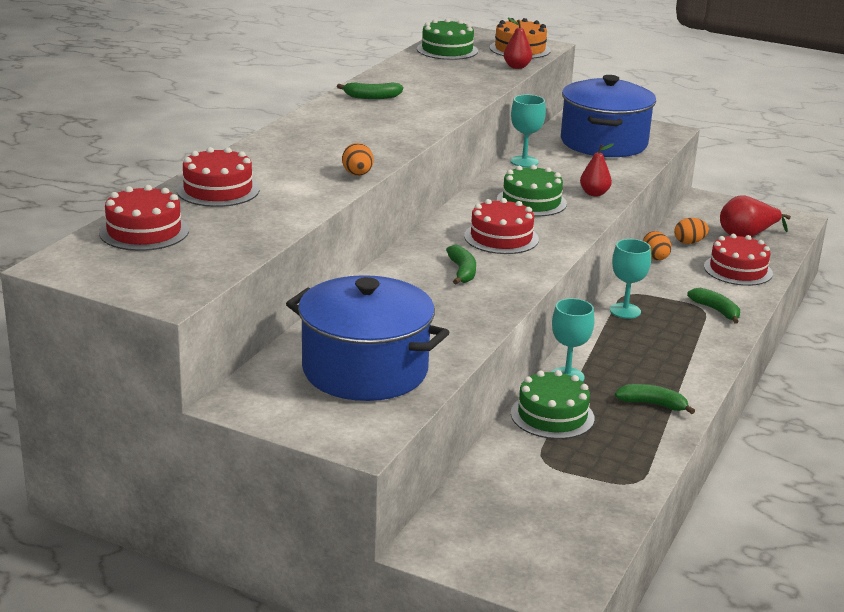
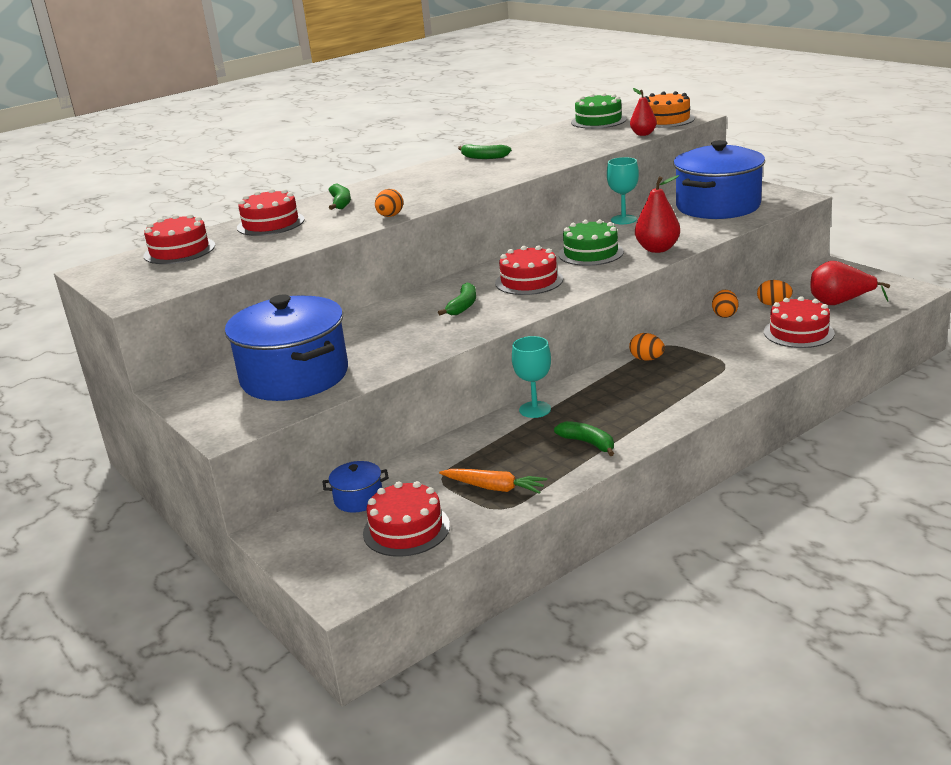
camera: 30 degrees right, 0 degrees up
green cake [511,370,595,439] -> none
red pear [580,143,614,196] -> red pear [635,175,680,253], size x1.51
turquoise goblet [610,239,651,319] -> orange egg [629,333,665,361]
green banana [687,288,740,323] -> green banana moved to [329,184,351,210]
none -> blue pot [322,461,389,512]
none -> red cake [363,481,450,557]
none -> orange carrot [439,469,547,494]

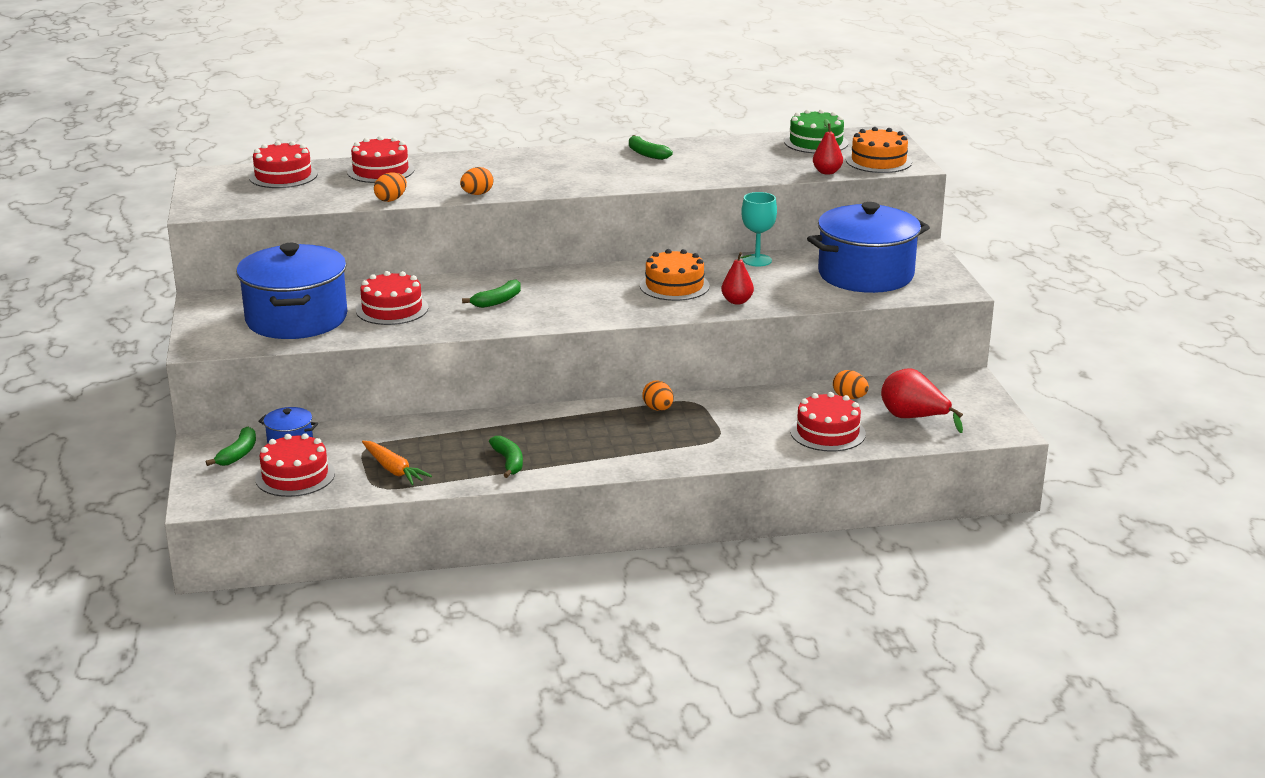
camera: 25 degrees right, 0 degrees up
green banana [329,184,351,210] -> green banana moved to [206,427,256,466]
red cake [495,245,563,295] -> red cake moved to [356,271,428,325]
turquoise goblet [512,336,551,418] -> none
green cake [559,219,624,266] -> orange cake [640,249,710,301]
red pear [635,175,680,253] -> red pear [721,252,754,305], size x0.66
orange egg [712,290,738,318] -> orange egg moved to [374,172,407,202]

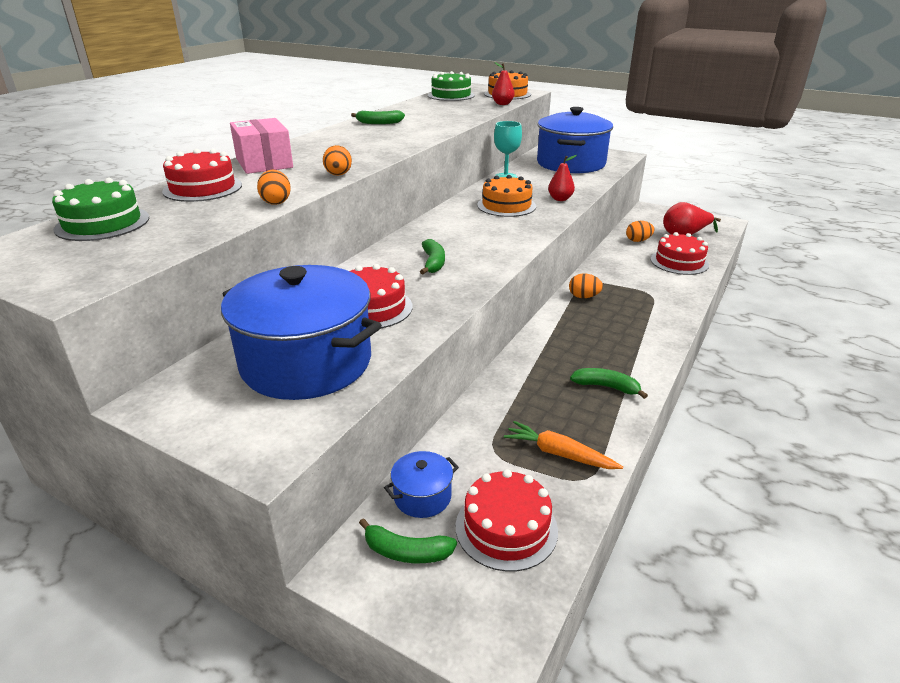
camera: 50 degrees left, 5 degrees up
green banana [206,427,256,466] -> green banana turned 135 degrees clockwise [359,518,457,563]
red cake [249,141,317,188] -> green cake [52,178,149,241]
orange carrot [362,441,432,485] -> orange carrot turned 150 degrees counterclockwise [504,421,623,469]
none -> pink box [230,118,293,174]

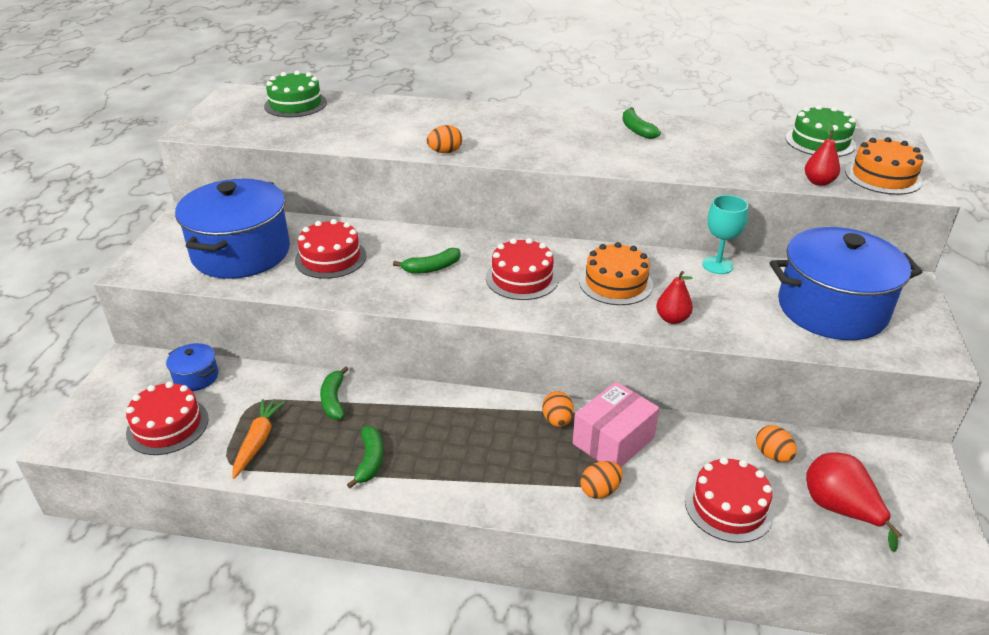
camera: 70 degrees right, 5 degrees up
red cake [162,149,242,202] -> red cake moved to [486,238,559,300]
pink box [230,118,293,174] -> pink box moved to [573,382,659,467]
orange egg [257,170,291,205] -> orange egg moved to [580,461,623,499]
green banana [359,518,457,563] -> green banana moved to [320,366,349,420]

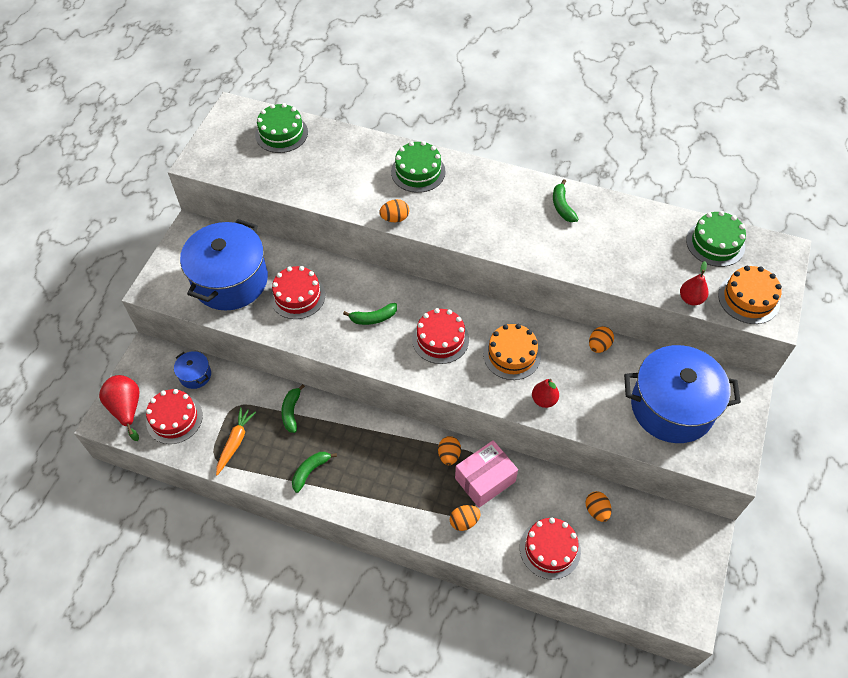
camera: 10 degrees right, 20 degrees up
green banana [347,426,383,488] -> green banana turned 150 degrees counterclockwise [292,452,337,493]
turquoise goblet [702,195,748,274] -> orange egg [589,326,614,353]
red pear [806,453,902,552] -> red pear moved to [99,375,140,441]
none -> green cake [391,141,446,193]

